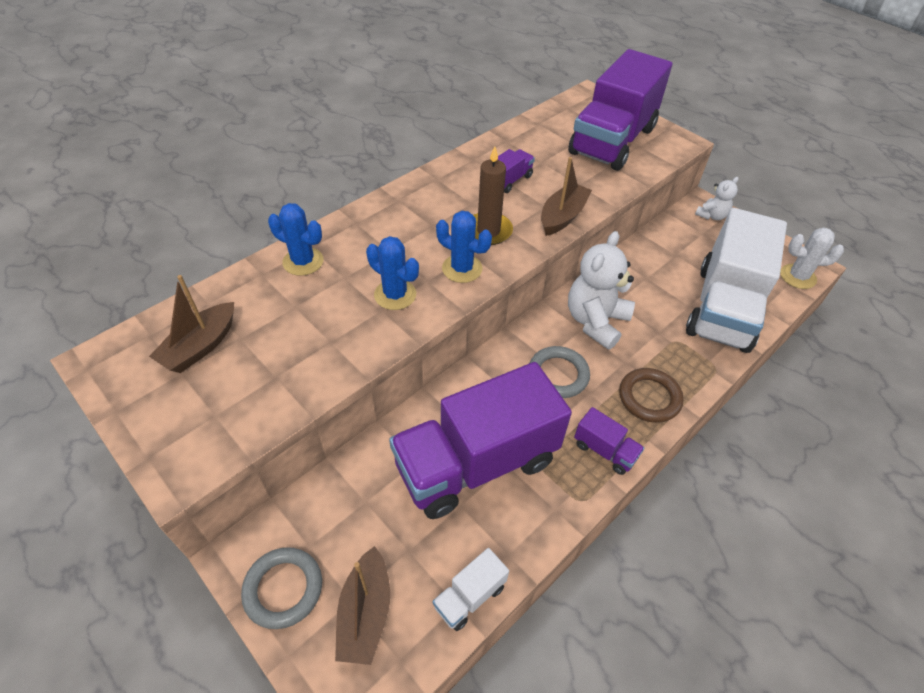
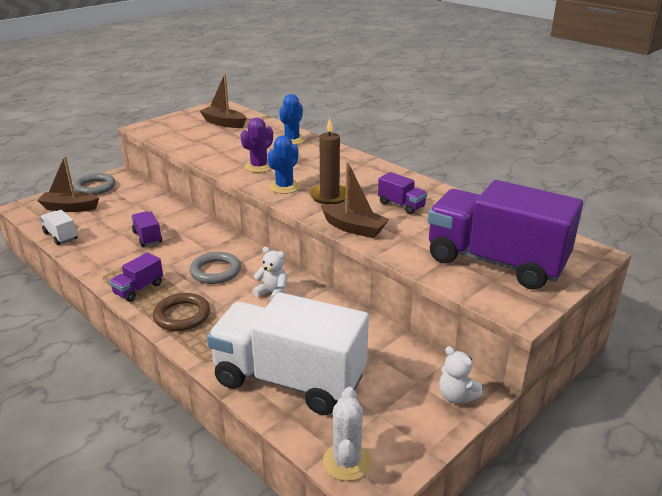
camera: 90 degrees right, 20 degrees down
blue cactus [366,236,419,310] -> purple cactus [240,118,273,173]
purple truck [389,362,572,519] -> purple truck [131,211,162,247], size x0.41
white teddy bear [568,231,635,350] -> white teddy bear [252,247,287,301], size x0.53

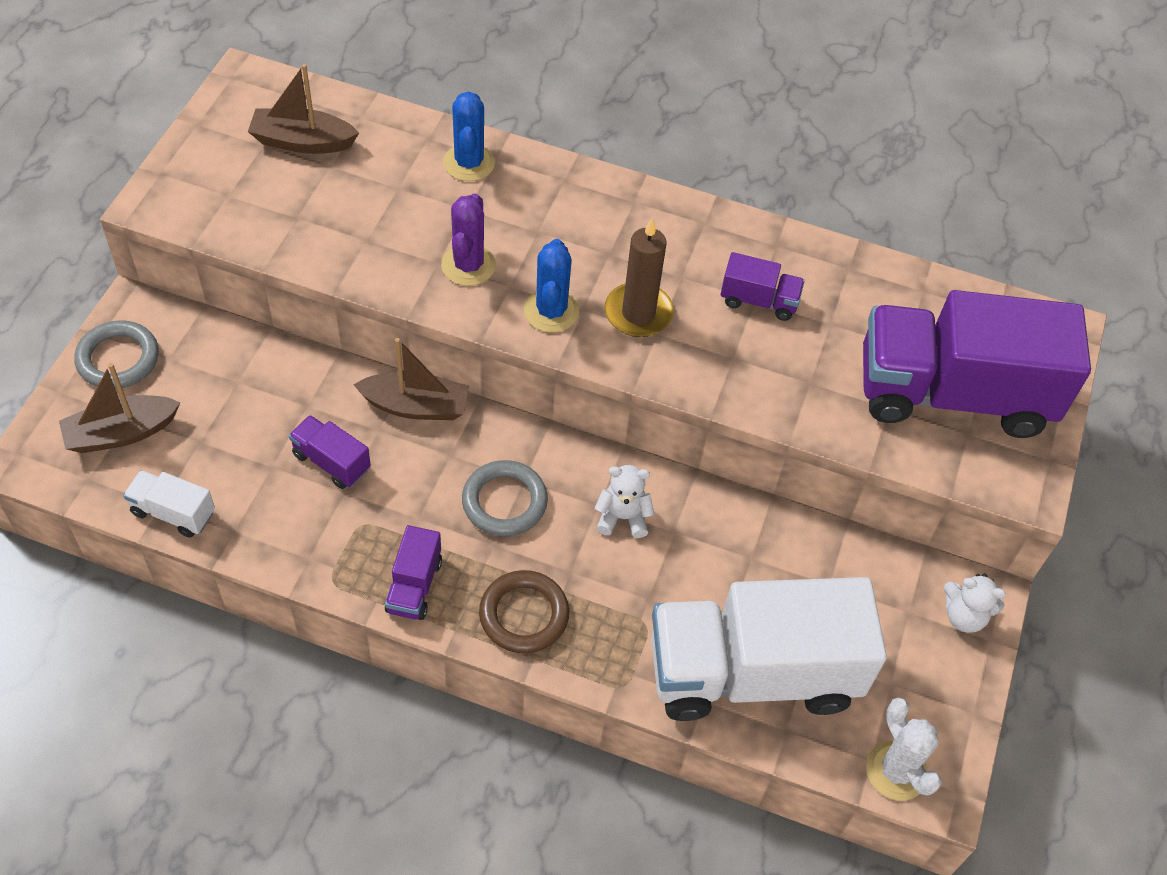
camera: 30 degrees left, 25 degrees up
brown boat [321,162,389,238] -> brown boat moved to [354,338,469,420]

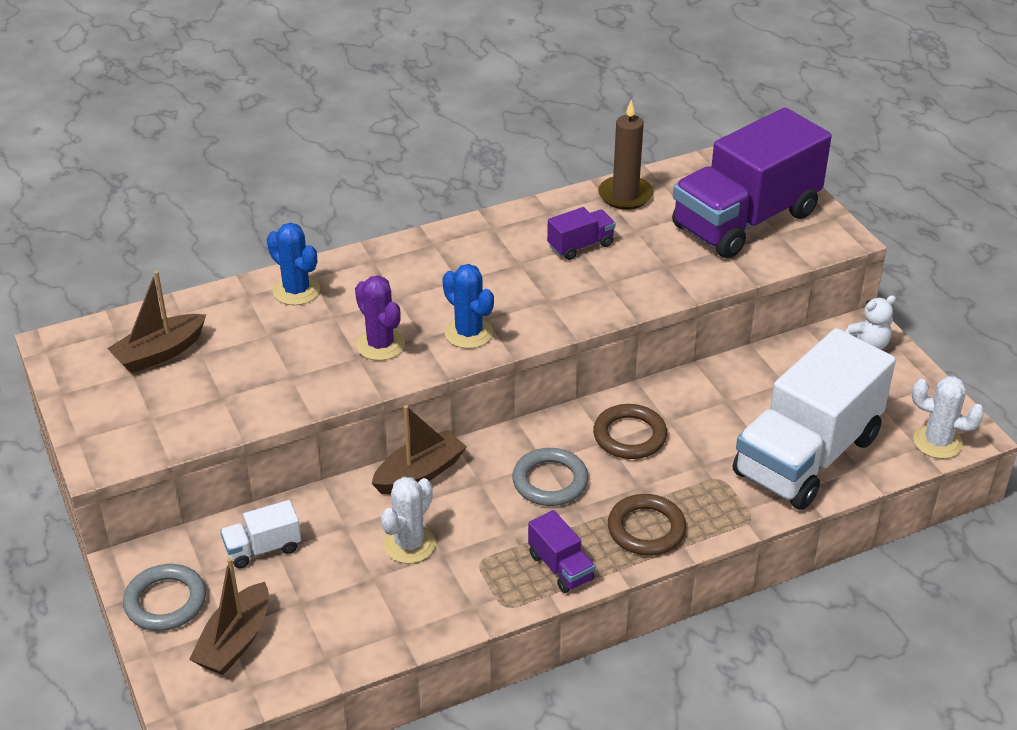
camera: 40 degrees left, 15 degrees down
white truck [123,470,215,538] -> white truck moved to [220,500,301,568]
purple truck [289,415,371,489] -> white cactus [381,477,436,564]
white teddy bear [595,465,654,538] -> brown ring [593,404,667,459]
brown candle [604,218,674,337] -> brown candle moved to [598,100,653,210]

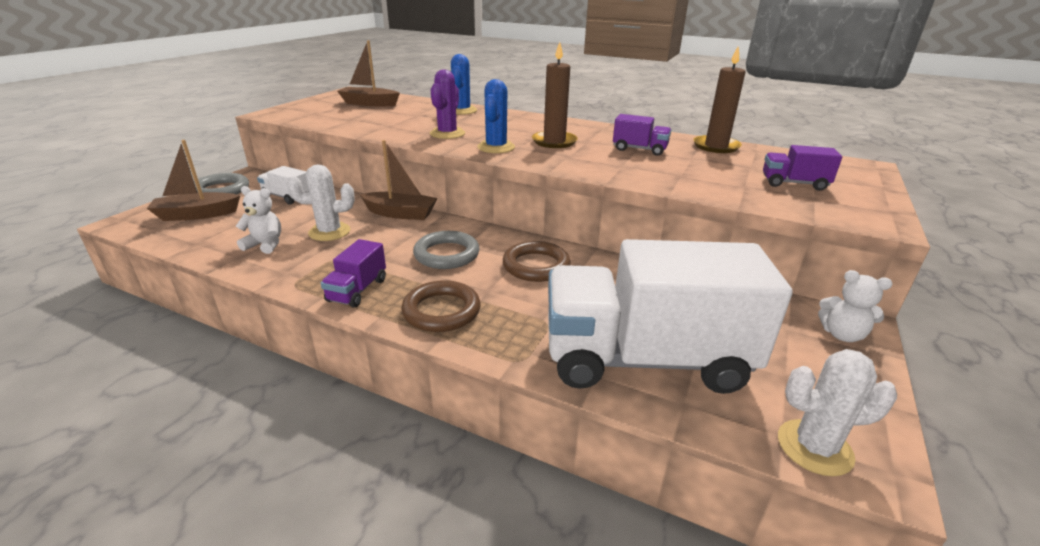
camera: 50 degrees right, 10 degrees down
purple truck [672,108,832,258] -> purple truck [763,145,842,191], size x0.41
white cactus [912,376,985,459] -> white cactus turned 75 degrees counterclockwise [778,349,897,476]
none -> white teddy bear [235,186,281,254]
none -> brown candle [532,42,578,148]

